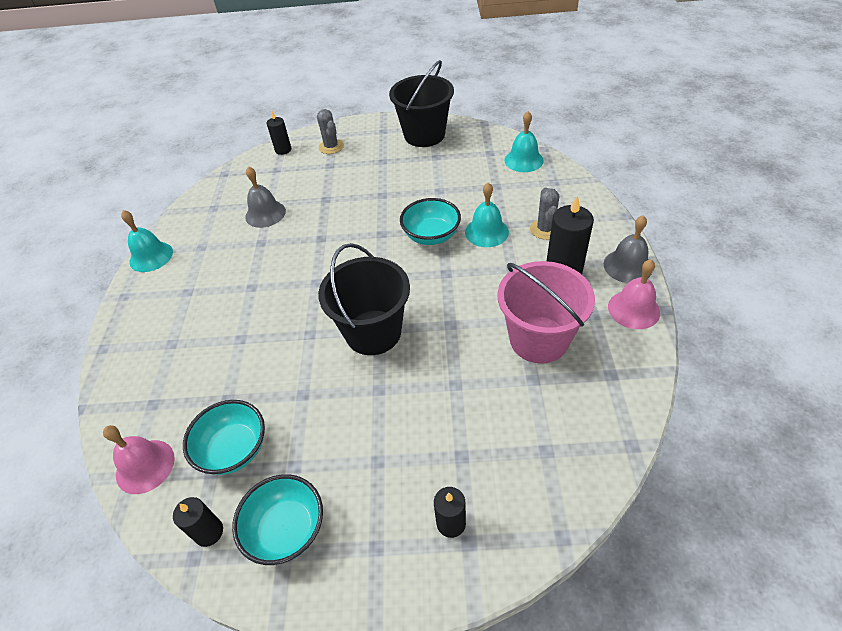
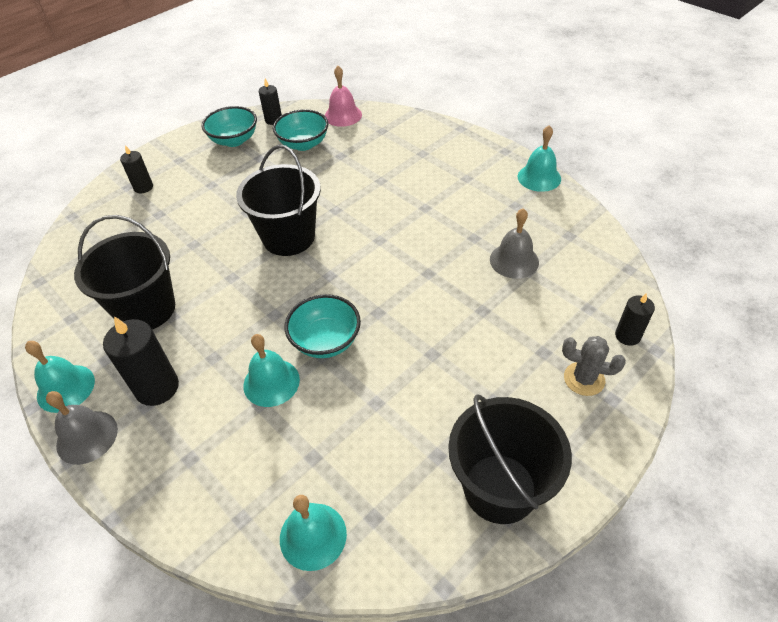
camera: 135 degrees right, 0 degrees up
pink bucket [497,261,595,363] -> black bucket [74,215,175,330]
grey cactus [530,188,559,240] -> none
pink bell [608,259,660,329] -> turquoise bell [25,341,95,413]

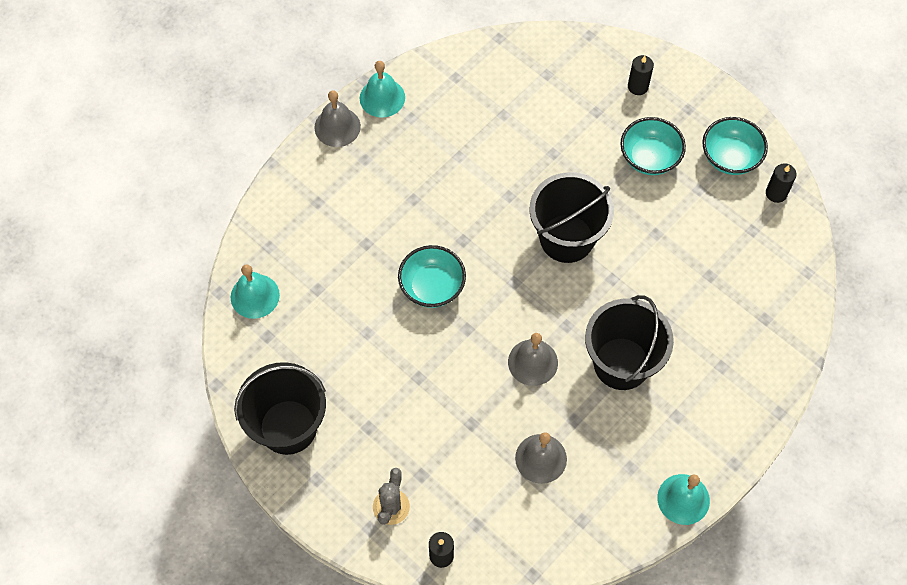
camera: 85 degrees right, 15 degrees up
black bucket [74,215,175,330] -> black bucket moved to [585,295,674,390]
black candle [103,316,179,406] -> none
turquoise bell [243,334,300,407] -> none
turquoise bowl [273,109,328,151] -> turquoise bowl moved to [620,117,686,175]
pink bell [324,66,362,127] -> none
none -> grey bell [508,333,558,386]

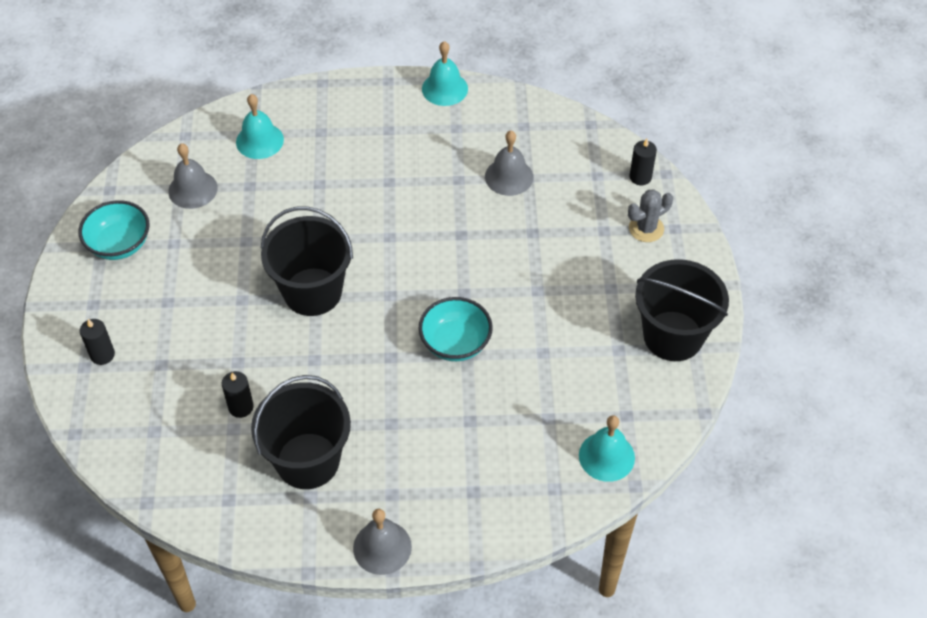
camera: 135 degrees left, 10 degrees down
turquoise bell [360,61,405,118] -> turquoise bell moved to [236,94,284,159]
grey bell [508,333,558,386] -> grey bell moved to [168,143,218,209]
black bucket [585,295,674,390] -> black bucket moved to [251,375,351,489]
turquoise bowl [620,117,686,175] -> none
black candle [766,163,797,203] -> black candle moved to [222,371,254,418]

